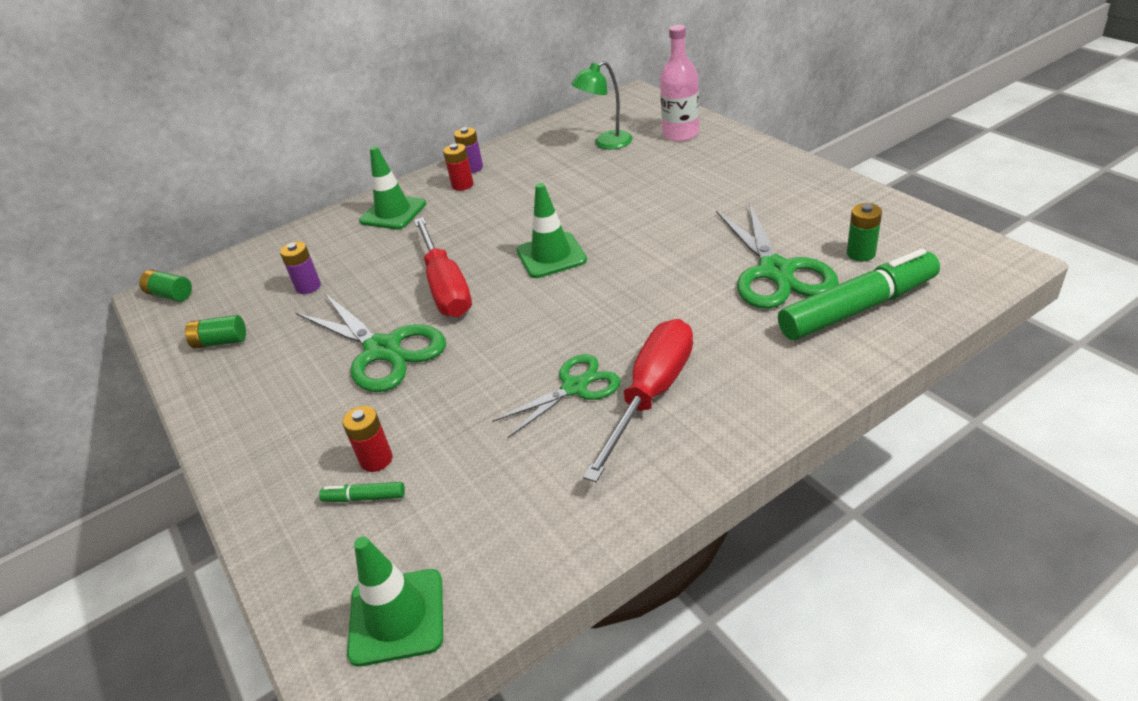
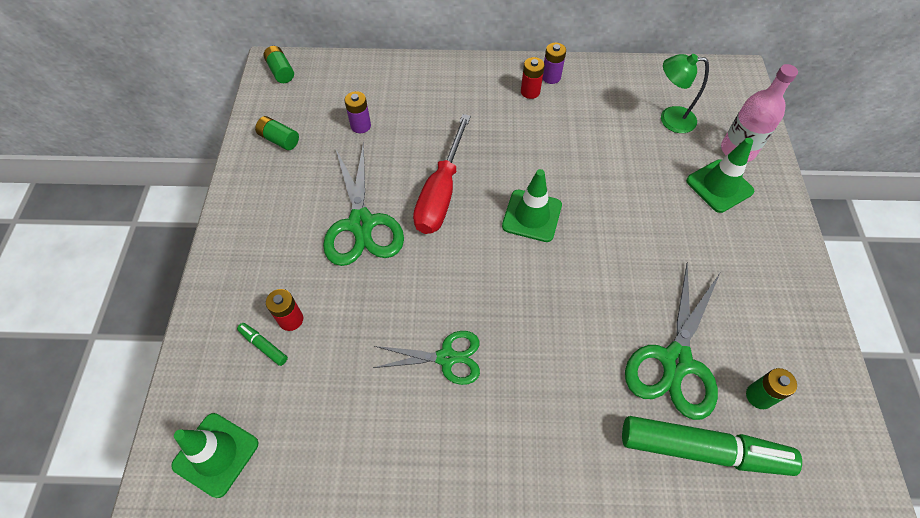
camera: 30 degrees right, 20 degrees up
green traffic cone [359,146,426,229] -> green traffic cone moved to [686,138,754,213]
red screwdriver [583,319,693,482] -> none

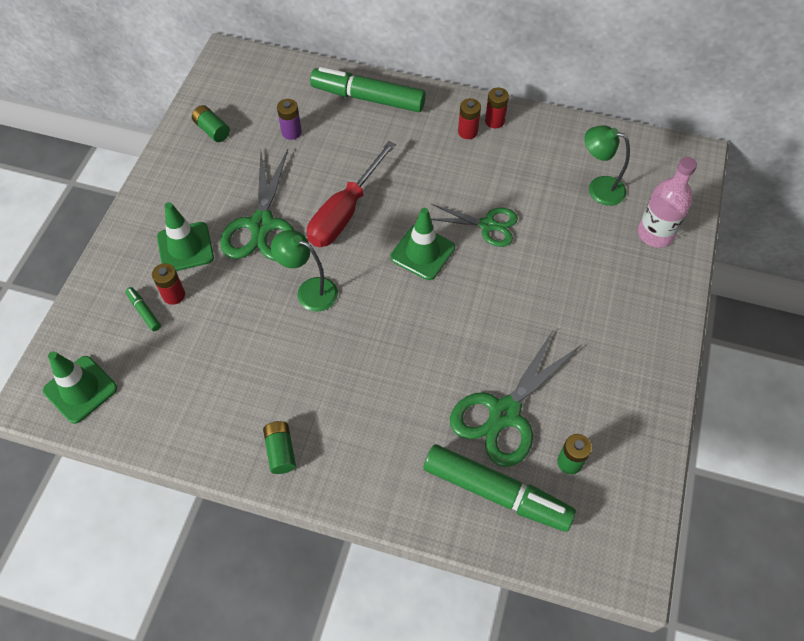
camera: 15 degrees right, 0 degrees up
green battery [263,46,294,83] -> green battery moved to [263,421,296,474]
green scissors [373,331,480,385] -> green scissors moved to [431,204,518,247]
purple battery [543,42,566,84] -> red battery [485,88,509,128]
green traffic cone [686,138,754,213] -> green traffic cone moved to [157,202,214,271]
none -> green lamp [271,230,338,311]
none -> green marker [310,67,426,112]

